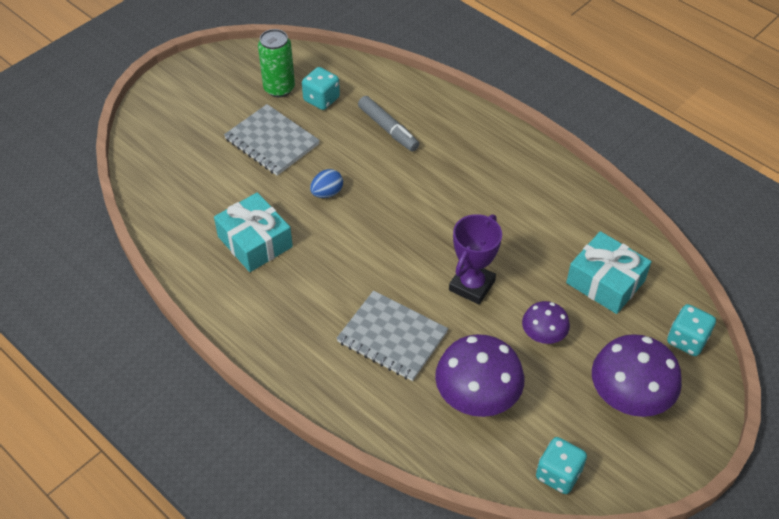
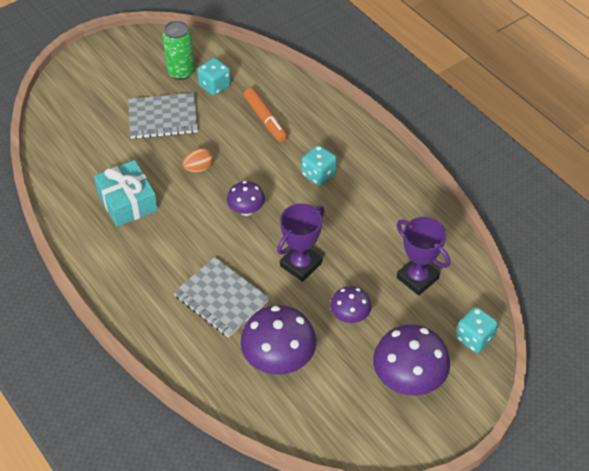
camera: 10 degrees right, 0 degrees up
grey notebook [224,104,320,176] -> grey notebook turned 60 degrees counterclockwise [128,93,198,139]
blue egg [310,169,343,198] -> orange egg [183,148,213,173]
grey marker [358,96,419,152] -> orange marker [244,88,287,142]
turquoise dice [536,437,587,494] -> turquoise dice moved to [301,145,337,186]
turquoise gift [566,231,651,314] -> purple trophy [397,217,450,295]
none -> purple mushroom [227,181,265,216]

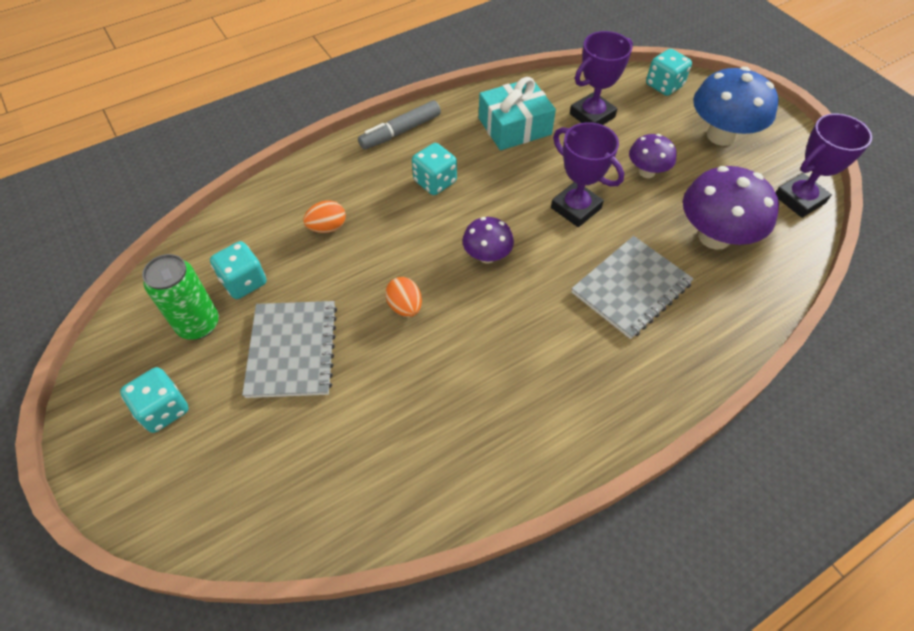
camera: 85 degrees left, 5 degrees up
turquoise gift [94,160,158,227] -> turquoise gift moved to [479,77,556,150]
orange marker [244,88,287,142] -> orange egg [303,200,346,233]
purple mushroom [373,324,450,396] -> blue mushroom [693,67,779,146]
none -> turquoise dice [120,367,189,433]
none -> grey marker [358,101,441,149]
none -> purple trophy [775,114,872,218]

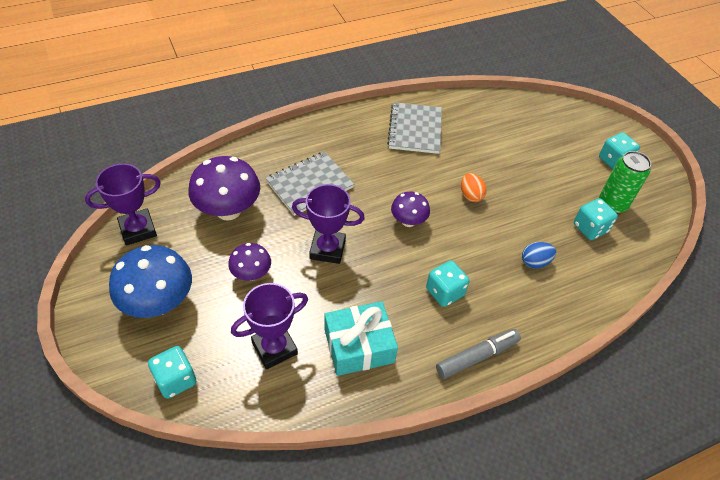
camera: 175 degrees left, 5 degrees down
grey notebook [242,301,337,398] -> grey notebook moved to [387,102,442,154]
orange egg [303,200,346,233] -> blue egg [522,242,556,269]
purple trophy [551,122,624,227] -> purple trophy turned 45 degrees counterclockwise [292,184,365,264]

